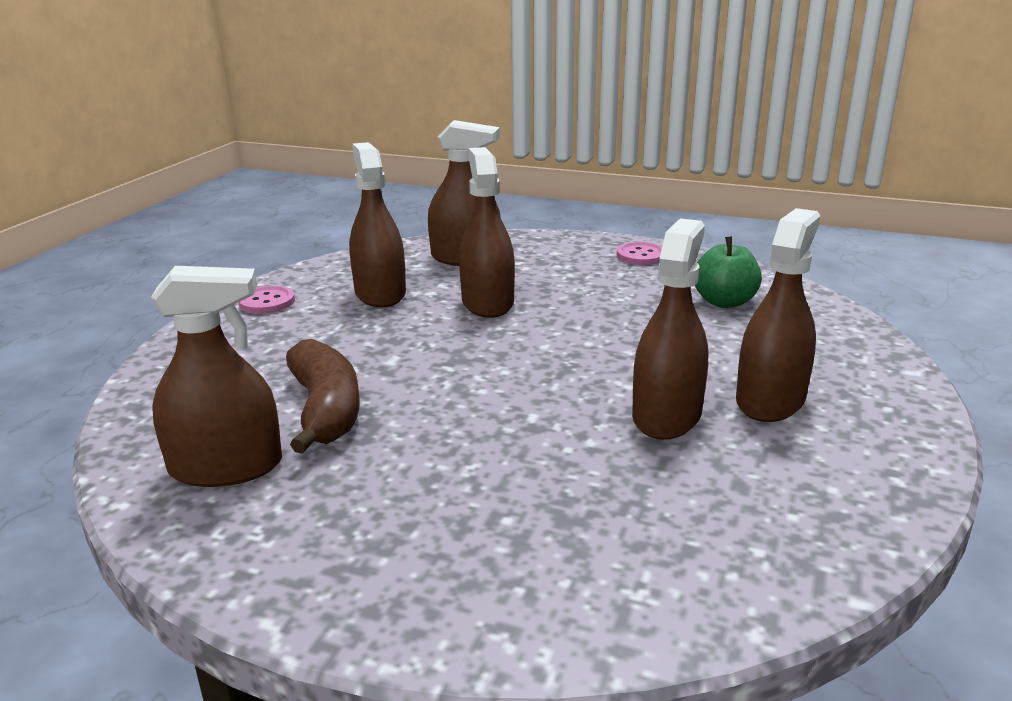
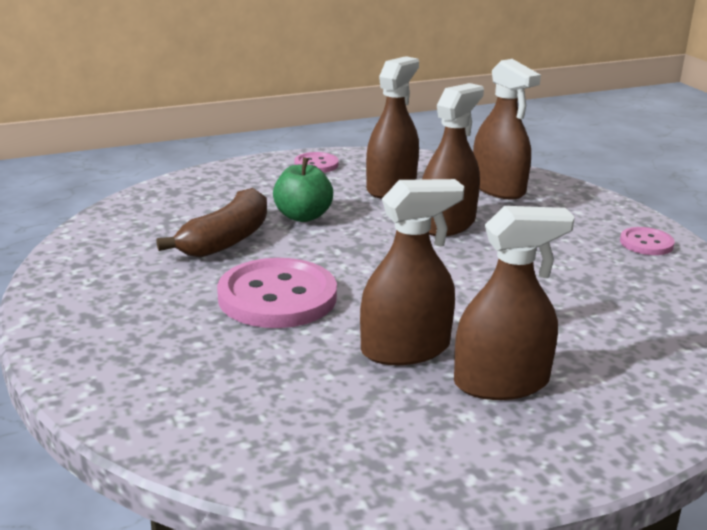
camera: 45 degrees right, 0 degrees up
brown spray bottle [151,266,282,487] -> none
green apple [695,236,762,308] -> green apple moved to [273,157,333,222]
none -> pink button [217,258,337,328]

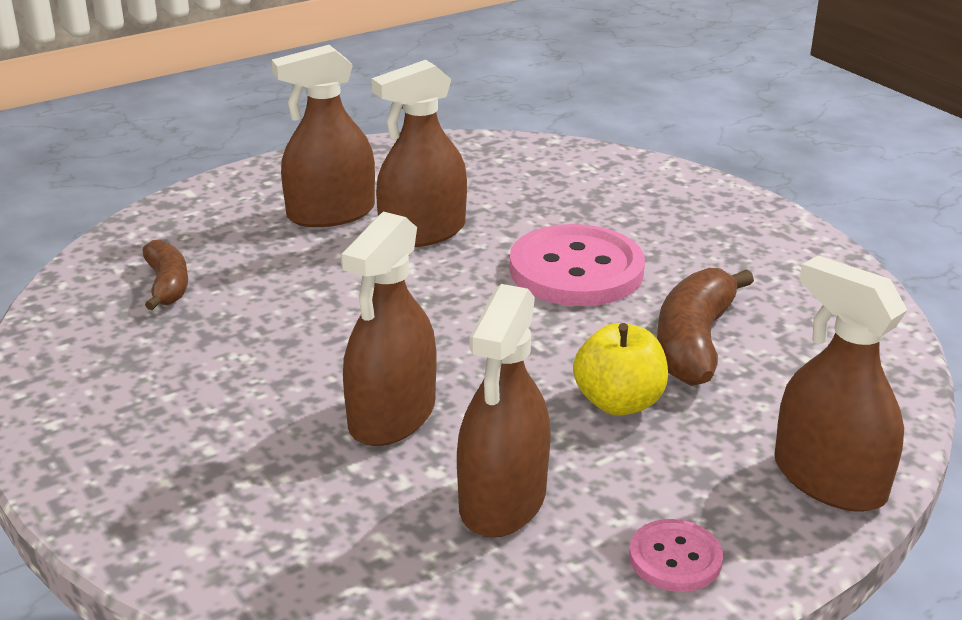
camera: 170 degrees right, 5 degrees up
green apple [273,157,333,222] -> yellow apple [573,323,668,415]
brown spray bottle [473,59,541,199] -> brown spray bottle moved to [774,255,907,512]
pink button [620,227,675,255] -> none
none -> brown banana [142,240,188,310]

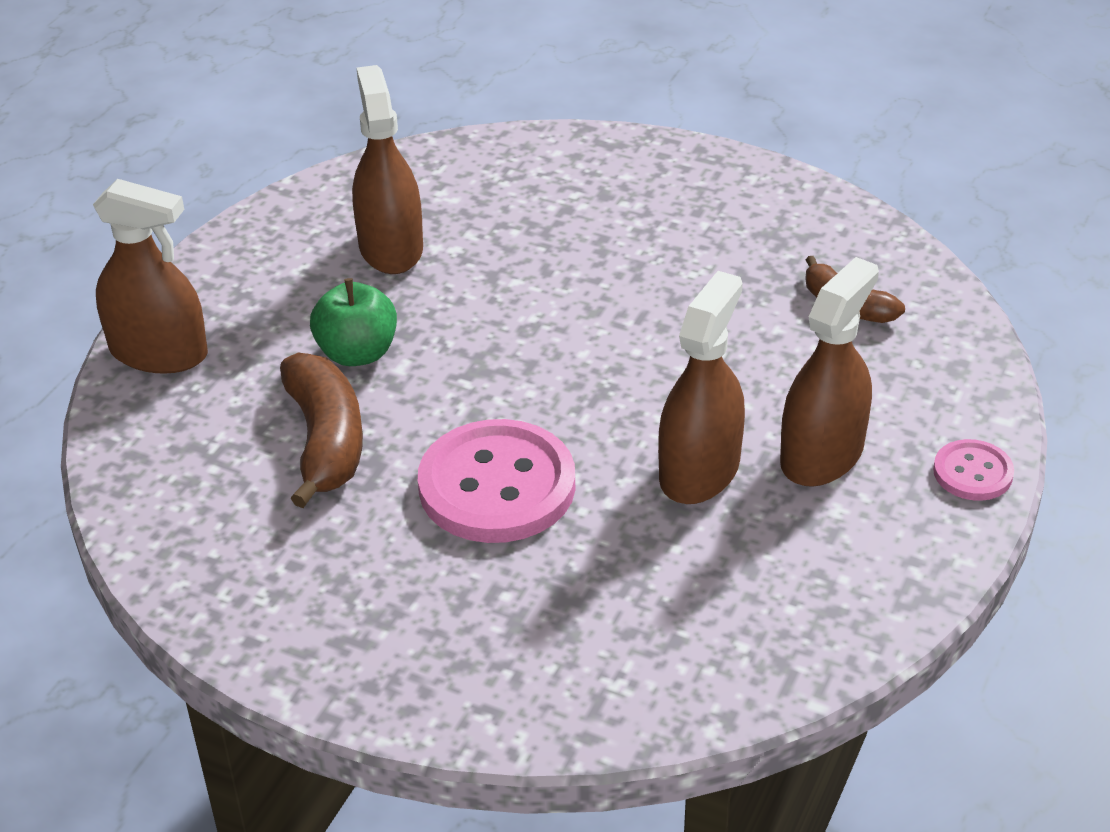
camera: 150 degrees right, 10 degrees up
brown spray bottle [341,211,436,446] -> none
yellow apple [573,323,668,415] -> green apple [310,278,397,366]
pink button [629,519,723,592] -> pink button moved to [933,439,1014,501]

